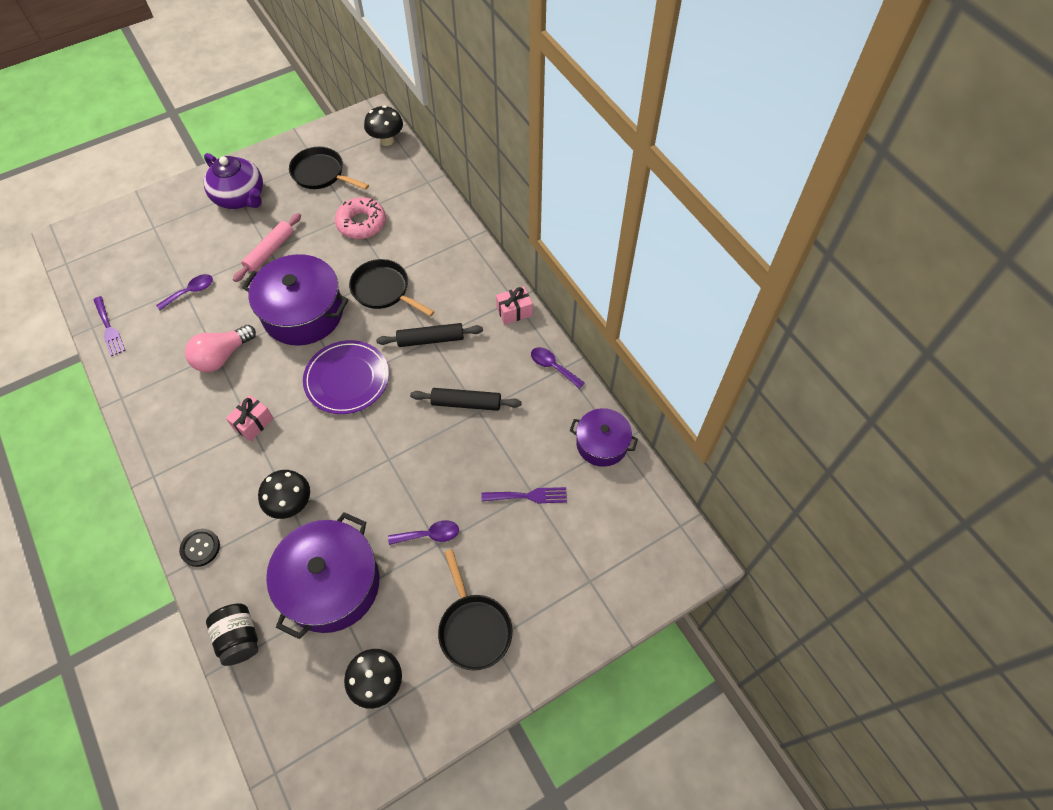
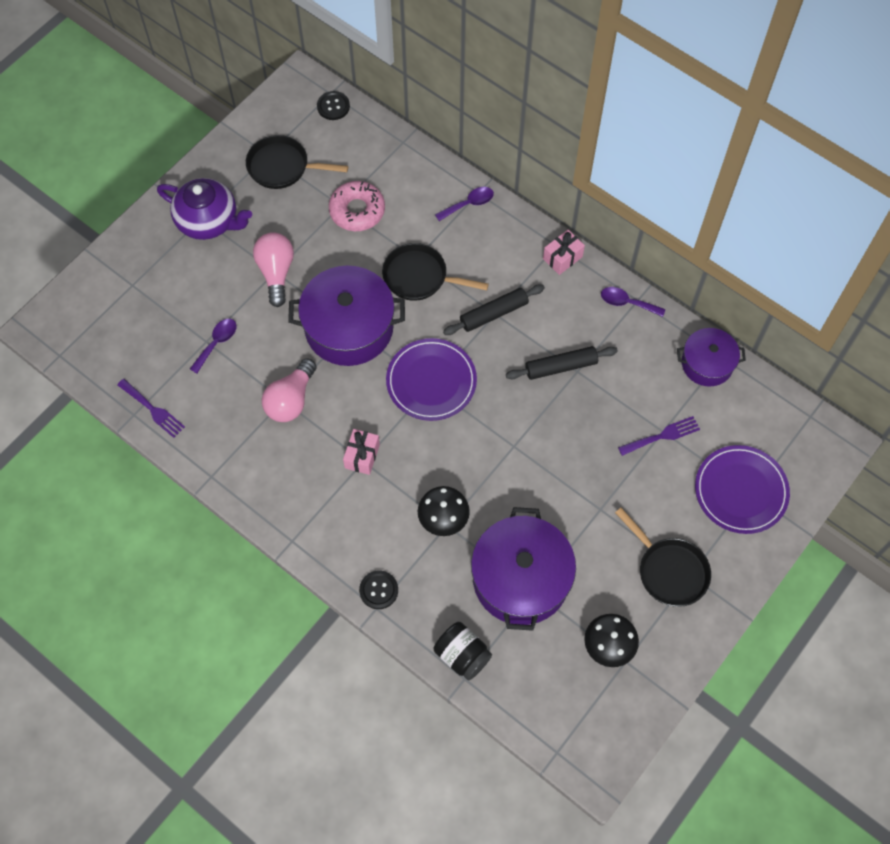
camera: 20 degrees left, 5 degrees up
pink rolling pin [233,213,301,282] -> pink light bulb [253,232,294,307]
black mushroom [364,106,403,146] -> black button [317,91,350,120]
purple spoon [388,520,459,545] -> purple spoon moved to [435,187,494,221]
none -> purple plate [695,445,790,534]

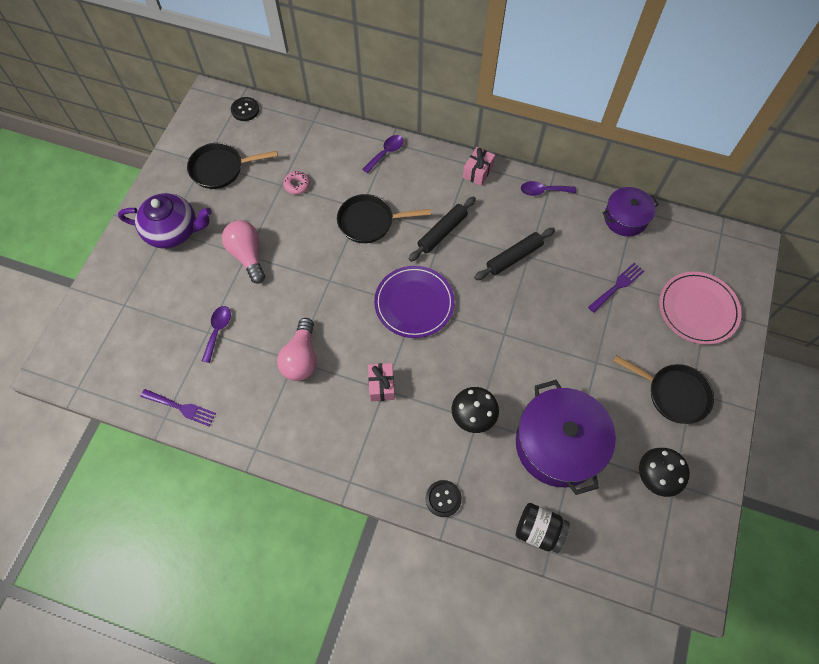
camera: 20 degrees left, 0 degrees up
purple pot [288,266,405,366] -> none
pink donut [329,181,385,231] -> pink donut [283,171,310,194], size x0.54
purple plate [695,445,790,534] -> pink plate [659,272,741,345]

